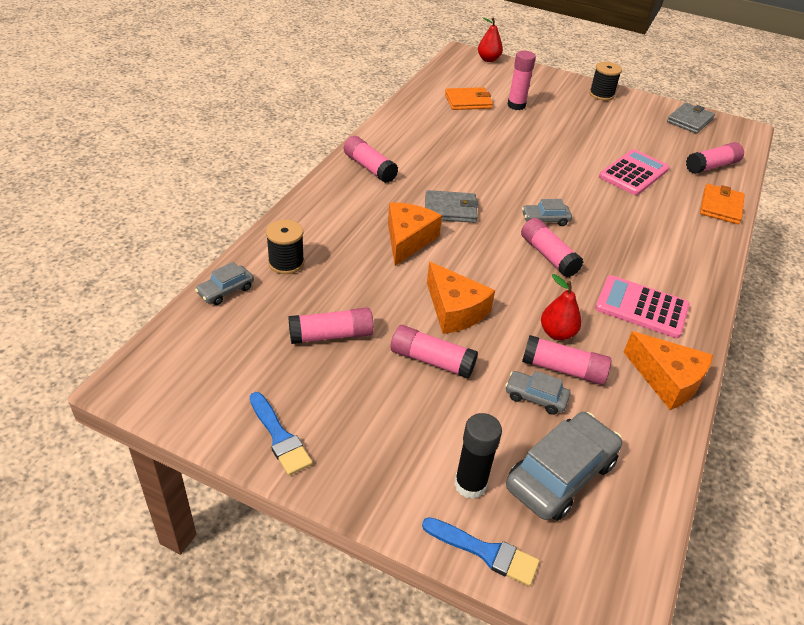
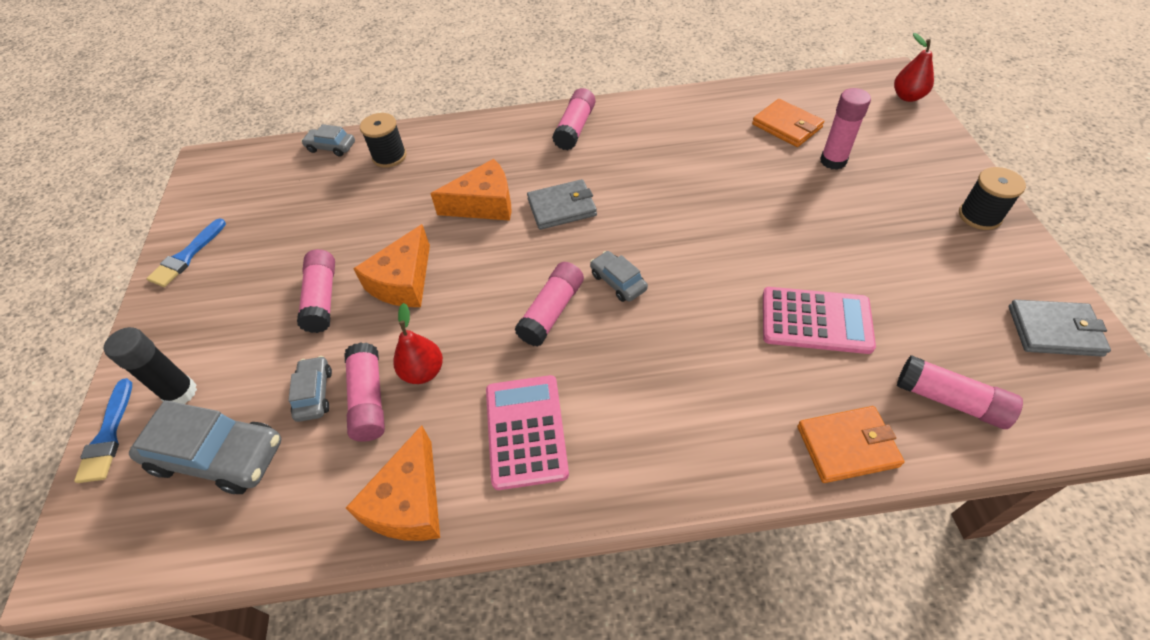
camera: 65 degrees right, 10 degrees up
pink glue stick [289,307,374,344] -> none
grey wallet [425,190,479,223] -> grey wallet turned 75 degrees counterclockwise [527,179,597,230]

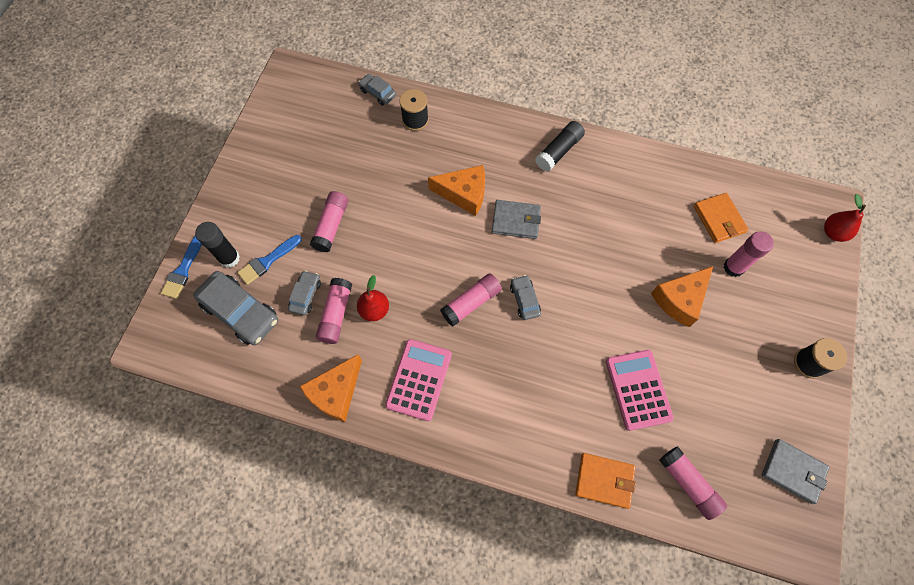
camera: 20 degrees right, 15 degrees up
blue brush [146,219,226,287] -> blue brush moved to [237,235,302,285]
orange cheese [353,224,430,307] -> orange cheese moved to [651,266,713,327]
pink glue stick [552,88,595,150] -> black glue stick [535,121,585,172]
pink calculator [763,287,876,354] -> pink calculator turned 135 degrees counterclockwise [606,350,674,431]

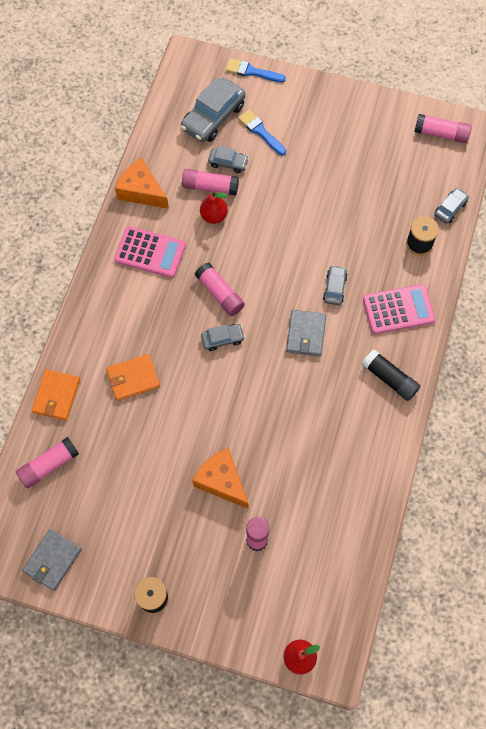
camera: 90 degrees right, 0 degrees up
black glue stick [195,222,240,268] -> none
pink glue stick [310,191,348,252] -> pink glue stick moved to [414,114,472,143]
orange cheese [428,165,485,216] -> grey car [323,265,348,305]
pink calculator [606,350,674,431] -> pink calculator moved to [363,284,435,334]
orange wallet [694,193,749,243] -> orange wallet moved to [106,354,160,401]

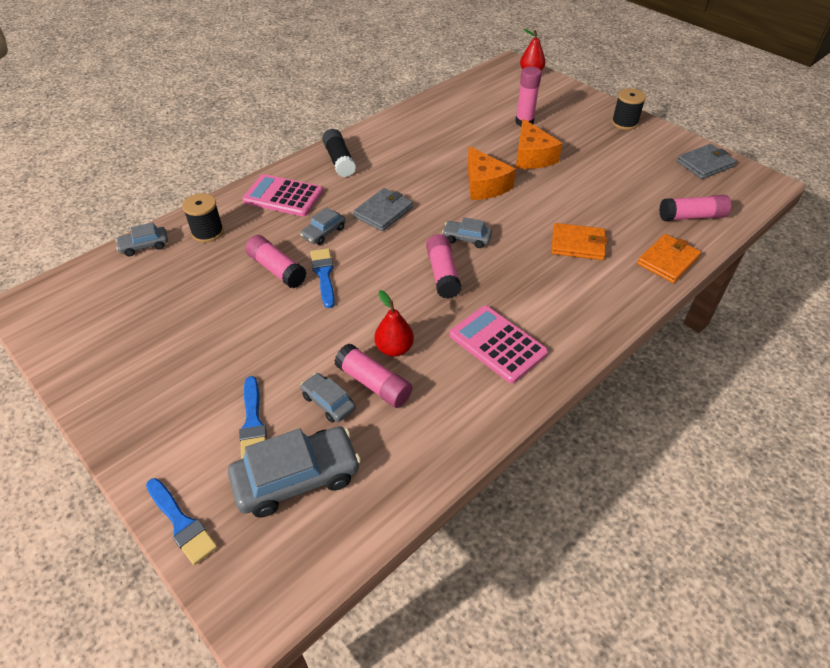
camera: 150 degrees left, 20 degrees down
orange cheese [115,158,169,209] -> orange cheese moved to [467,146,516,200]
pink glue stick [414,114,472,143] -> pink glue stick moved to [245,235,307,288]
none -> blue brush [310,248,335,308]

